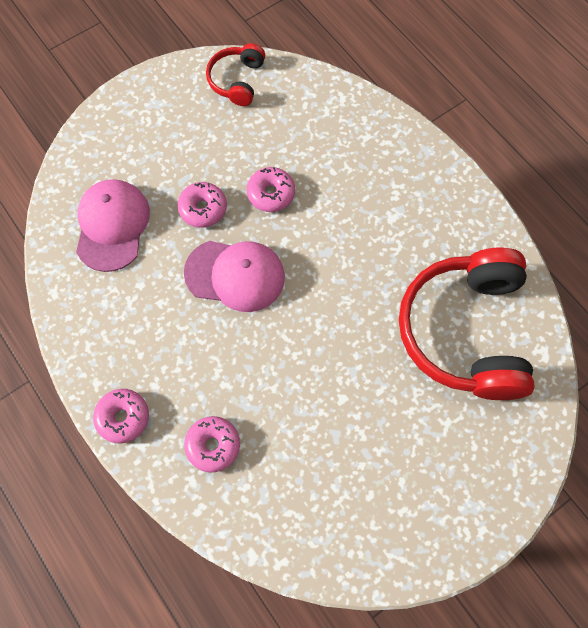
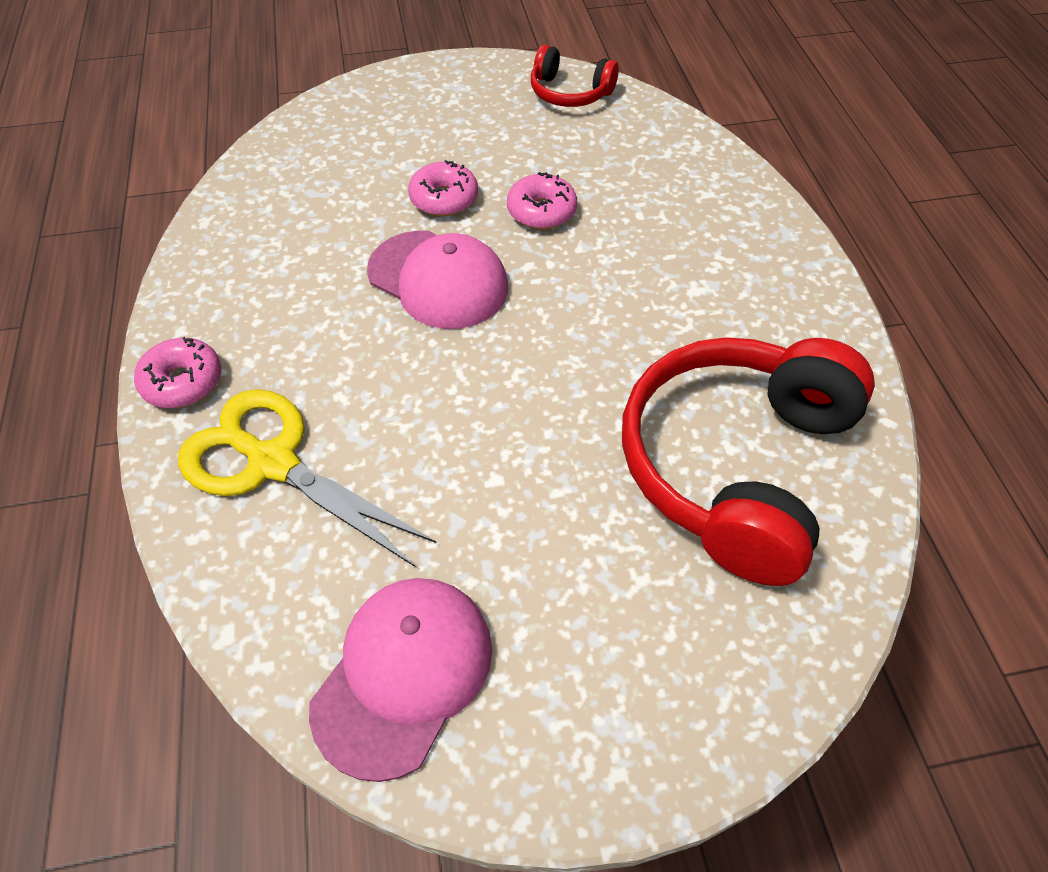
camera: 25 degrees right, 15 degrees down
pink cap [76,179,150,272] -> pink cap moved to [309,578,492,782]
pink donut [184,416,240,473] -> yellow scissors [178,389,436,567]
red headphones [206,43,265,106] -> red headphones turned 105 degrees counterclockwise [531,45,619,107]

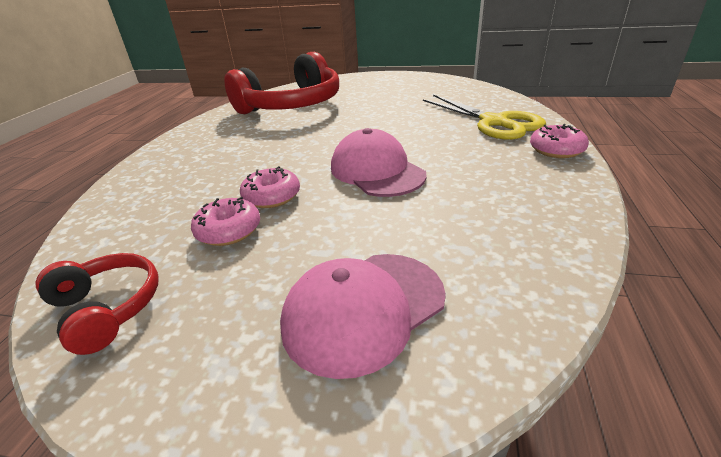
camera: 155 degrees left, 20 degrees down
pink cap [309,578,492,782] -> pink cap moved to [280,254,446,379]
pink donut [408,160,478,216] -> pink donut moved to [191,197,260,246]

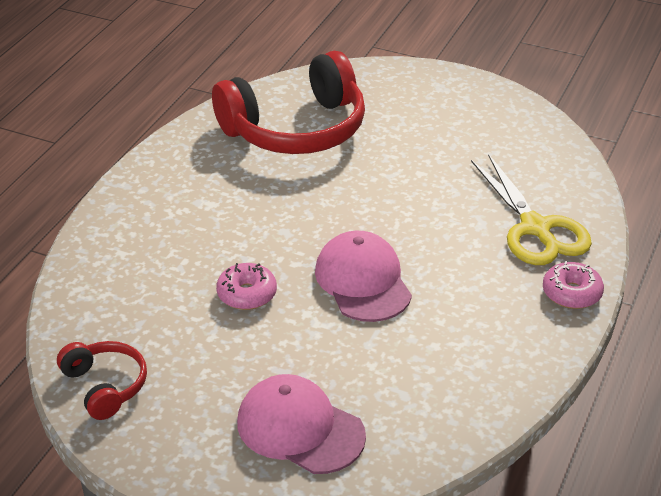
camera: 10 degrees right, 5 degrees up
pink donut [191,197,260,246] -> none
pink cap [280,254,446,379] -> pink cap turned 60 degrees clockwise [237,374,366,474]

